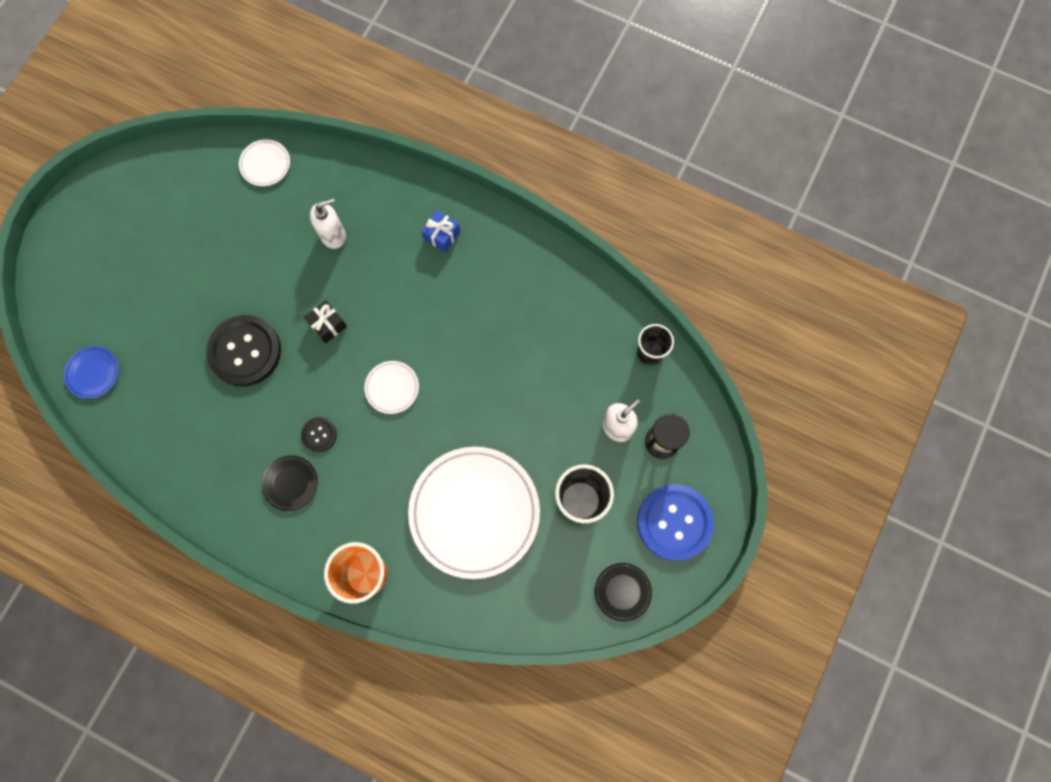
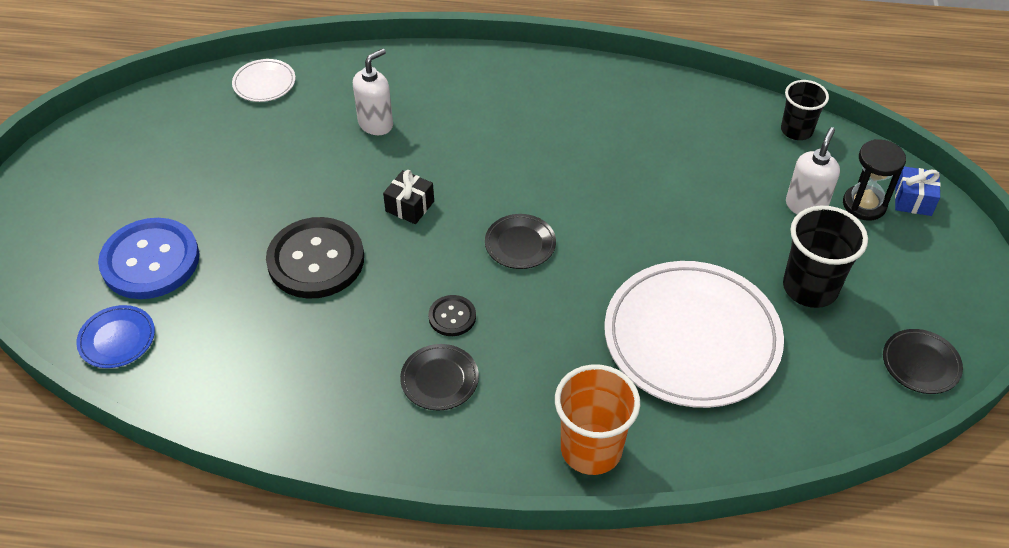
camera: 20 degrees left, 25 degrees down
white plate [364,361,419,414] -> black plate [485,214,556,269]
blue gift [421,210,460,253] -> blue gift moved to [895,166,941,216]
blue button [637,484,714,561] -> blue button moved to [98,218,199,299]

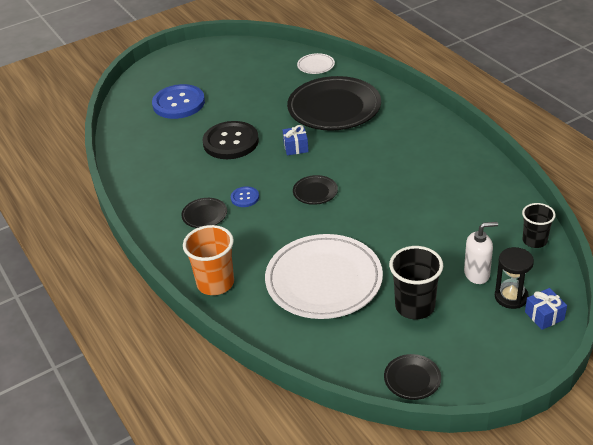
camera: 55 degrees right, 10 degrees down
blue plate [76,305,155,368] -> none
white soap dispenser [353,49,393,135] -> black plate [287,76,381,131]
black gift [383,170,434,224] -> blue gift [283,125,309,155]
black button [428,295,476,336] -> blue button [231,186,259,207]

